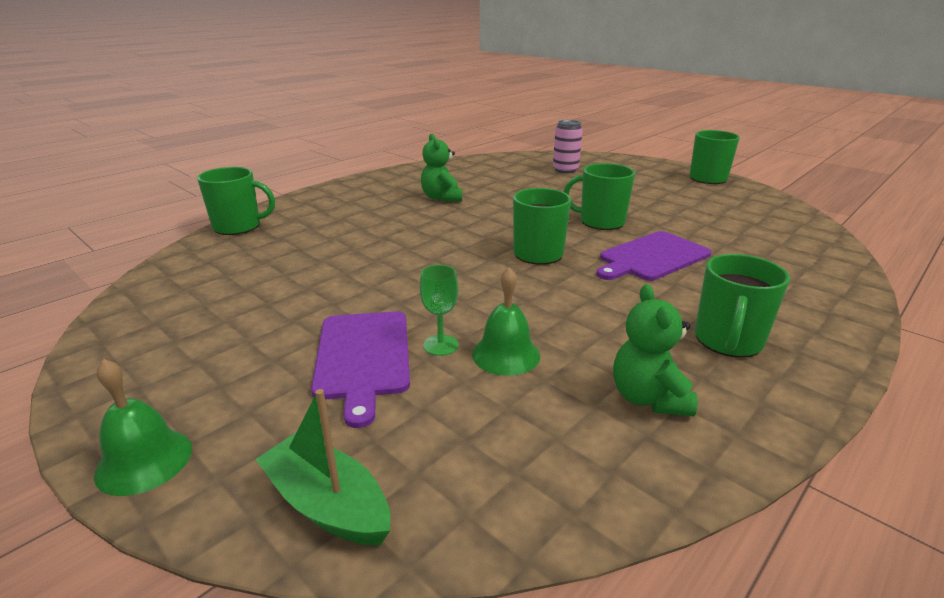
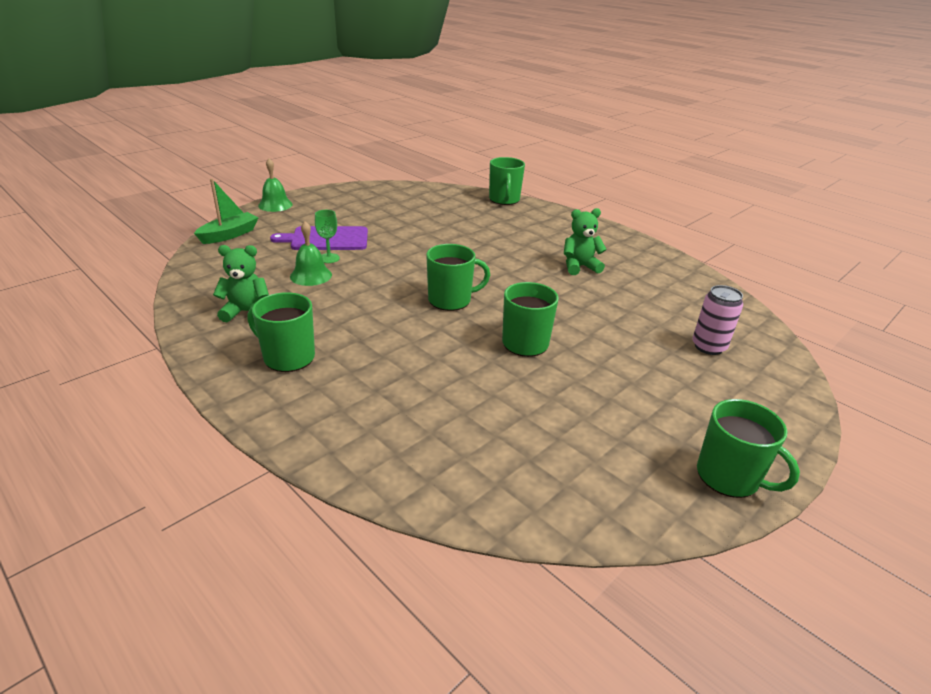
camera: 90 degrees right, 5 degrees up
purple cutting board [596,231,712,281] -> none

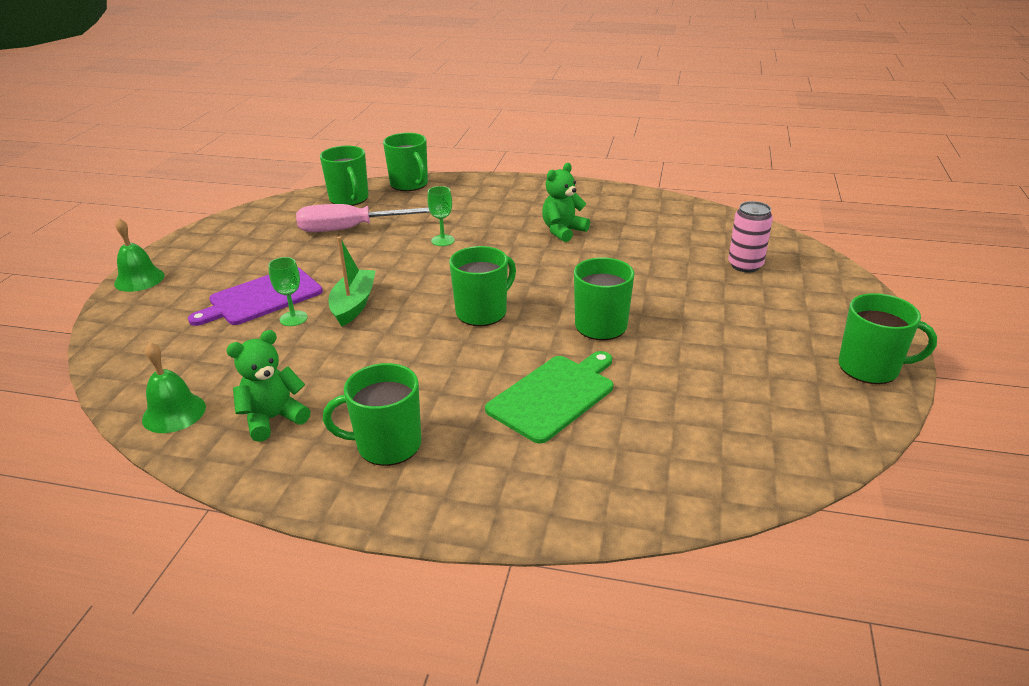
camera: 30 degrees left, 0 degrees up
green boat [194,179,259,244] -> green boat moved to [328,236,376,327]
green bell [290,221,332,286] -> green bell moved to [142,342,206,433]
none -> pink screwdriver [296,204,430,232]
none -> green mug [320,146,369,206]
none -> green goblet [427,186,455,246]
none -> green cutting board [485,351,613,444]

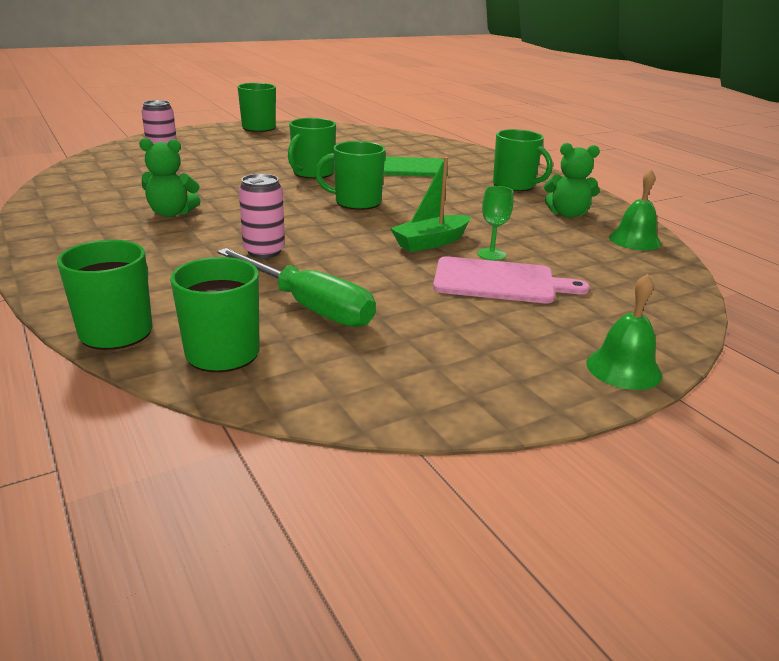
camera: 135 degrees left, 5 degrees down
purple cutting board [188,267,323,326] -> pink cutting board [433,256,590,303]
pink screwdriver [296,204,430,232] -> green screwdriver [217,248,376,327]
green goblet [427,186,455,246] -> pink can [239,174,285,258]

